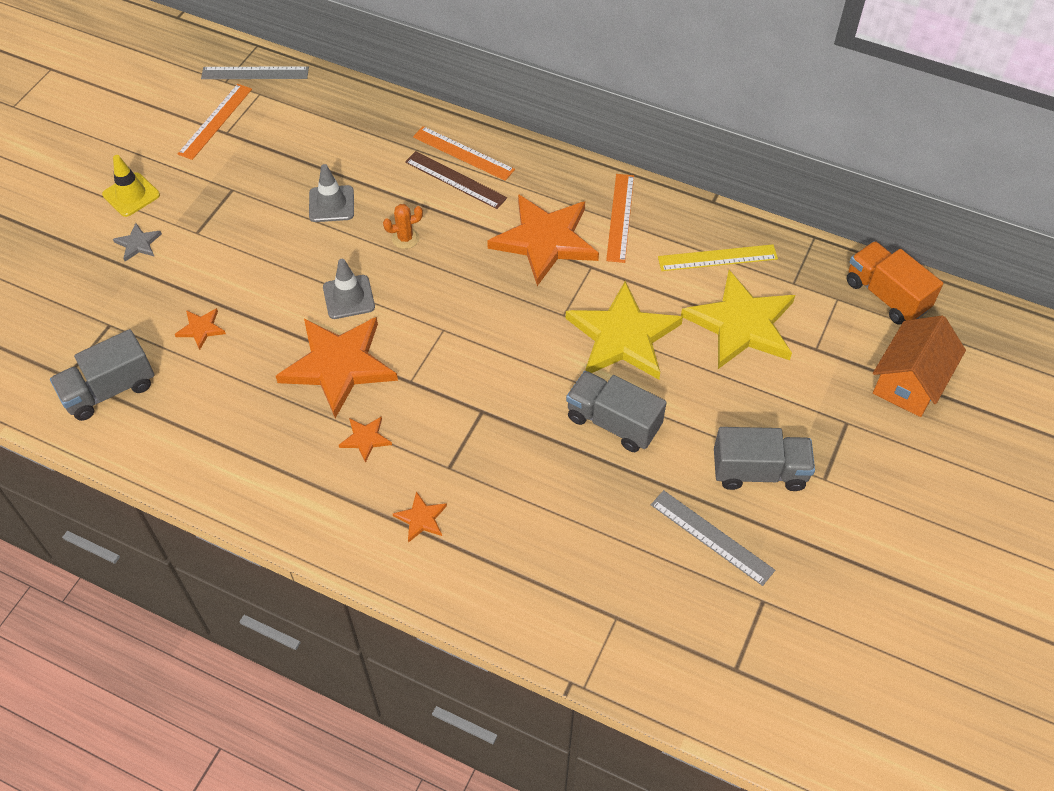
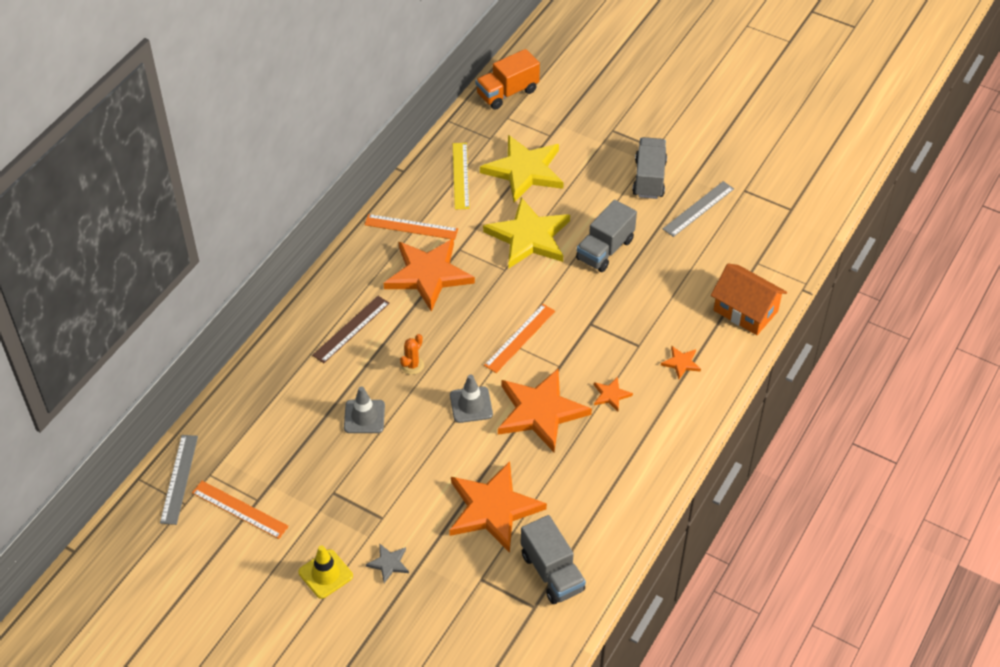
camera: 85 degrees left, 5 degrees down
orange star [175,308,226,350] -> orange star [449,461,547,553], size x2.35
orange cactus [383,204,423,249] -> orange cactus turned 45 degrees clockwise [400,334,424,375]
orange ruler [413,126,515,181] -> orange ruler moved to [484,304,555,373]
orange house [873,315,966,417] -> orange house moved to [711,263,787,335]

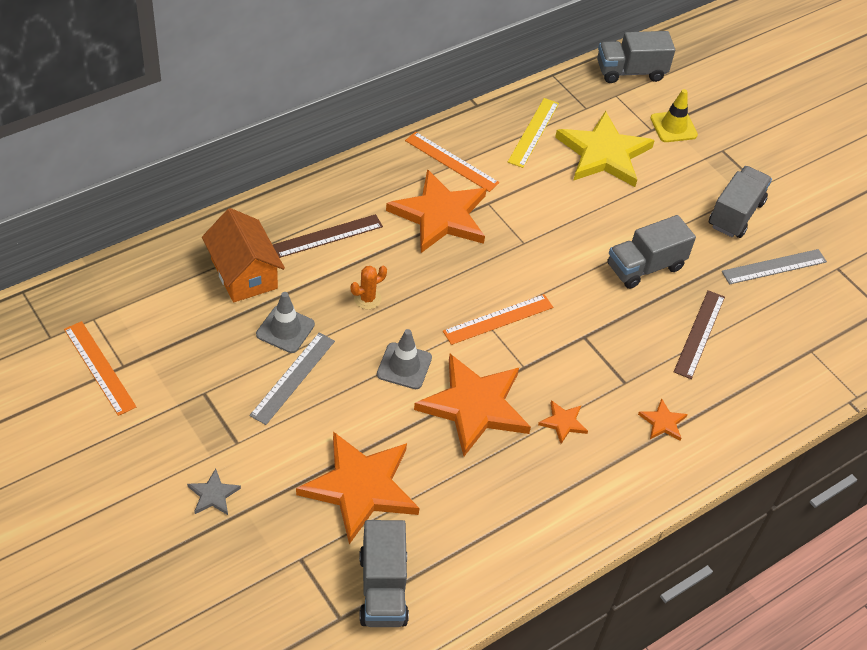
camera: 20 degrees right, 0 degrees up
grey ruler [160,435,198,525] -> grey ruler moved to [249,333,335,425]
yellow traffic cone [298,545,353,599] -> yellow traffic cone moved to [650,89,698,142]
orange truck [476,49,540,110] -> grey truck [597,31,675,83]
yellow star [483,197,570,269] -> none
orange house [711,263,787,335] -> orange house moved to [202,208,285,303]
none -> brown ruler [674,290,725,379]

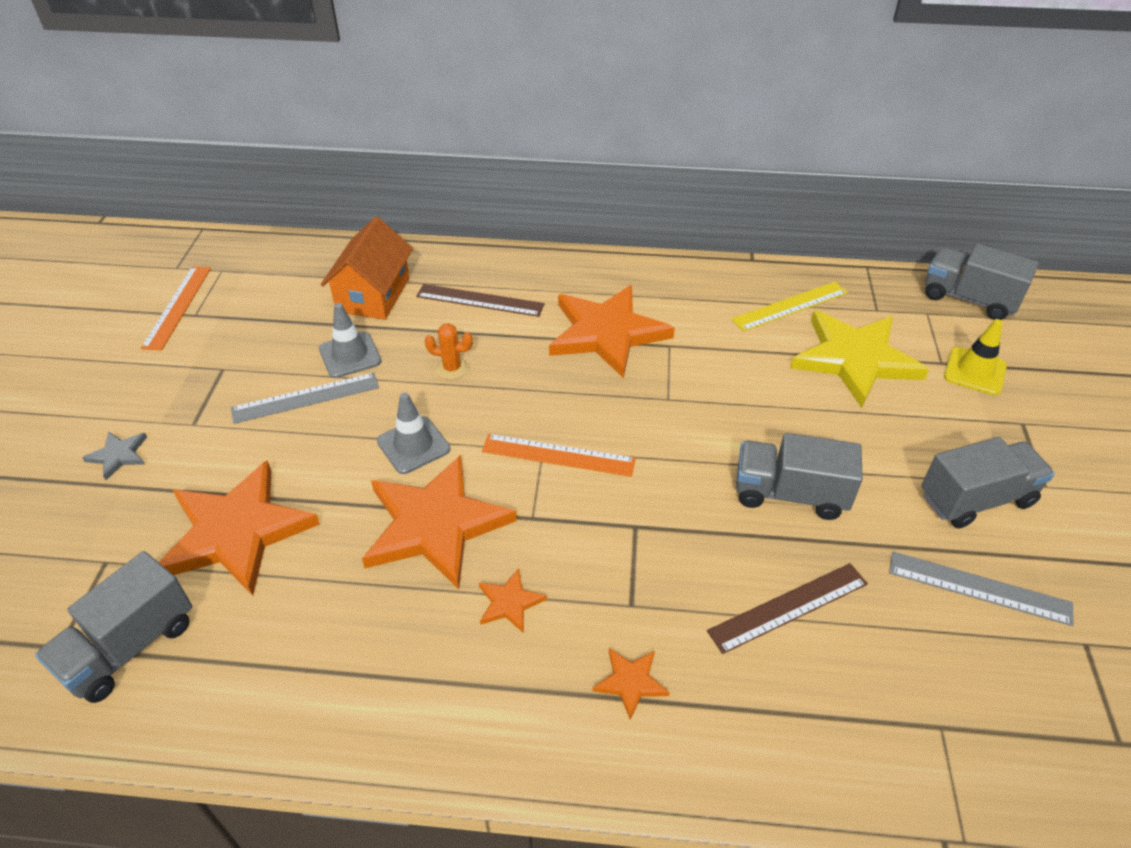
camera: 45 degrees right, 5 degrees down
orange ruler [405,132,499,192] -> none

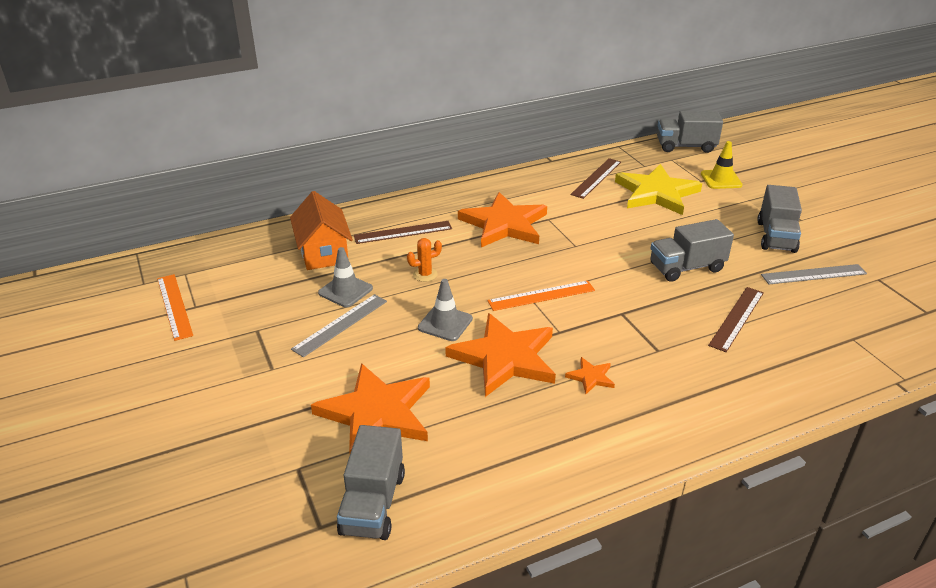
camera: 30 degrees left, 10 degrees down
grey star [82,431,147,480] -> none
orange star [593,648,670,720] -> none
yellow ruler [731,282,848,332] -> brown ruler [570,158,621,199]
grey truck [921,437,1055,528] -> grey truck turned 150 degrees clockwise [757,185,802,253]

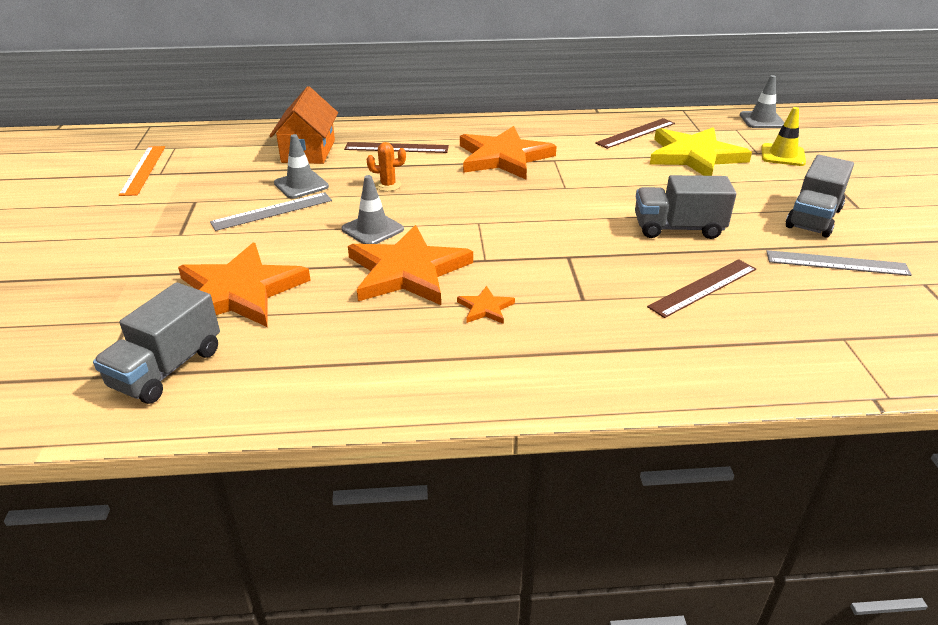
camera: 20 degrees right, 0 degrees up
orange ruler [487,281,595,311] -> none
grey truck [657,111,723,153] -> grey traffic cone [740,75,785,128]

